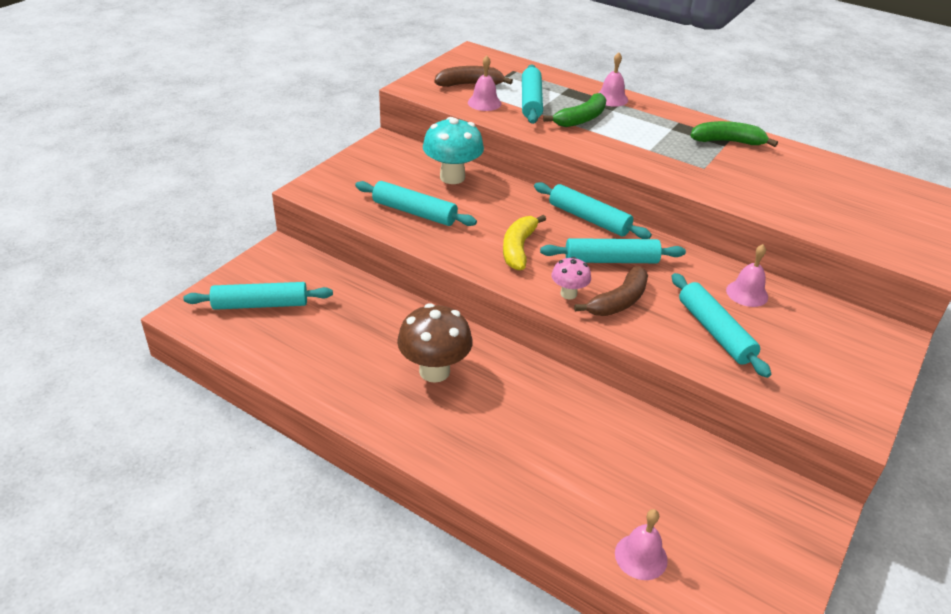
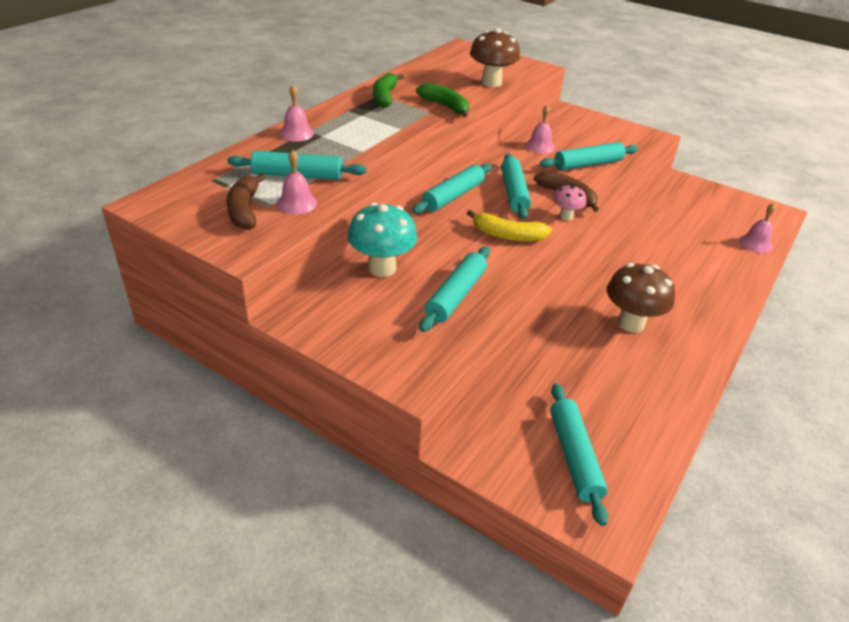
camera: 90 degrees left, 0 degrees up
green banana [543,93,606,127] -> green banana moved to [416,83,469,117]
none -> brown mushroom [470,28,520,87]

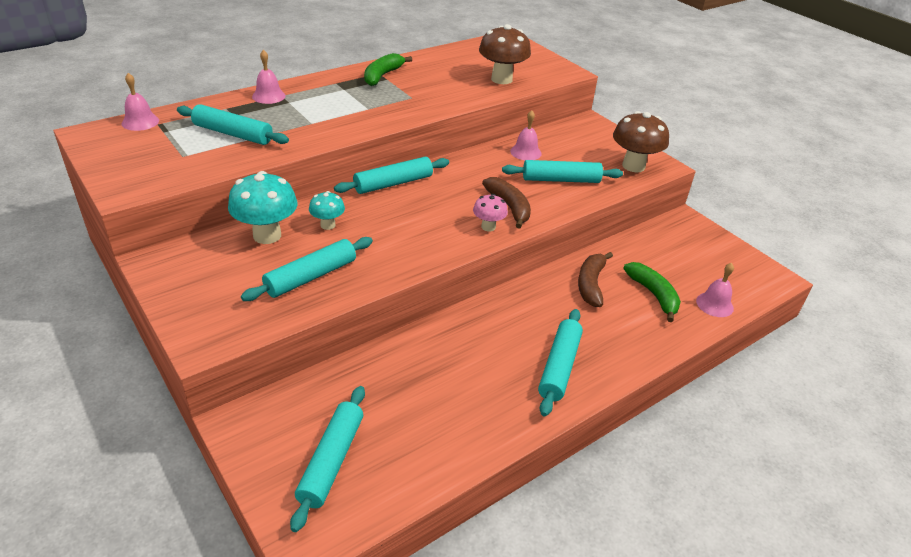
camera: 20 degrees right, 0 degrees up
brown banana [227,173,266,230] -> brown banana moved to [578,252,613,307]
pink bell [277,150,317,214] -> pink bell moved to [122,73,159,131]
green banana [416,83,469,117] -> green banana moved to [623,262,681,322]
yellow banana [467,210,552,241] -> none
turquoise rolling pin [501,153,531,219] -> turquoise rolling pin moved to [538,309,583,416]
brown mushroom [607,263,675,333] -> brown mushroom moved to [613,111,669,172]
none -> turquoise mushroom [309,191,345,230]

